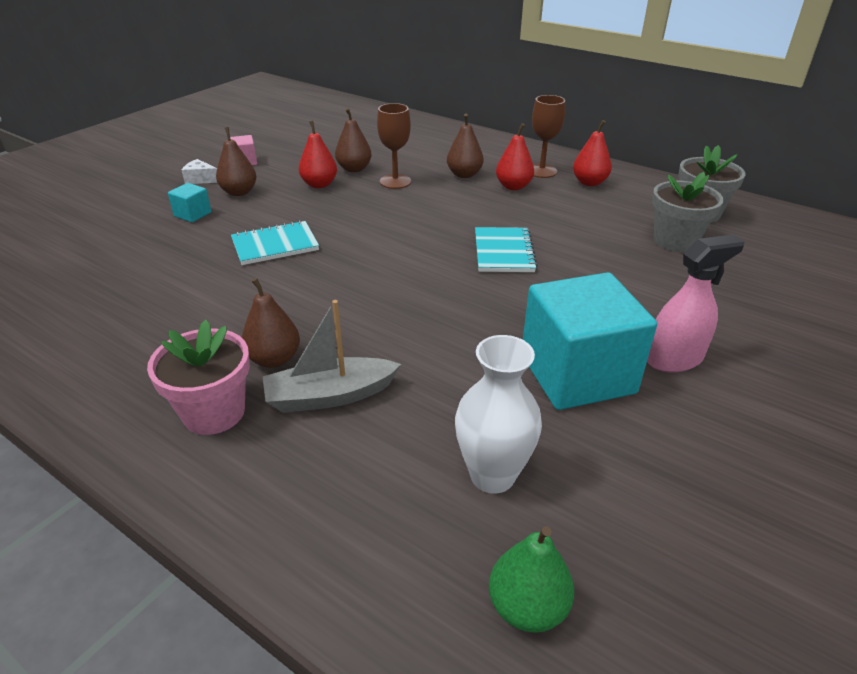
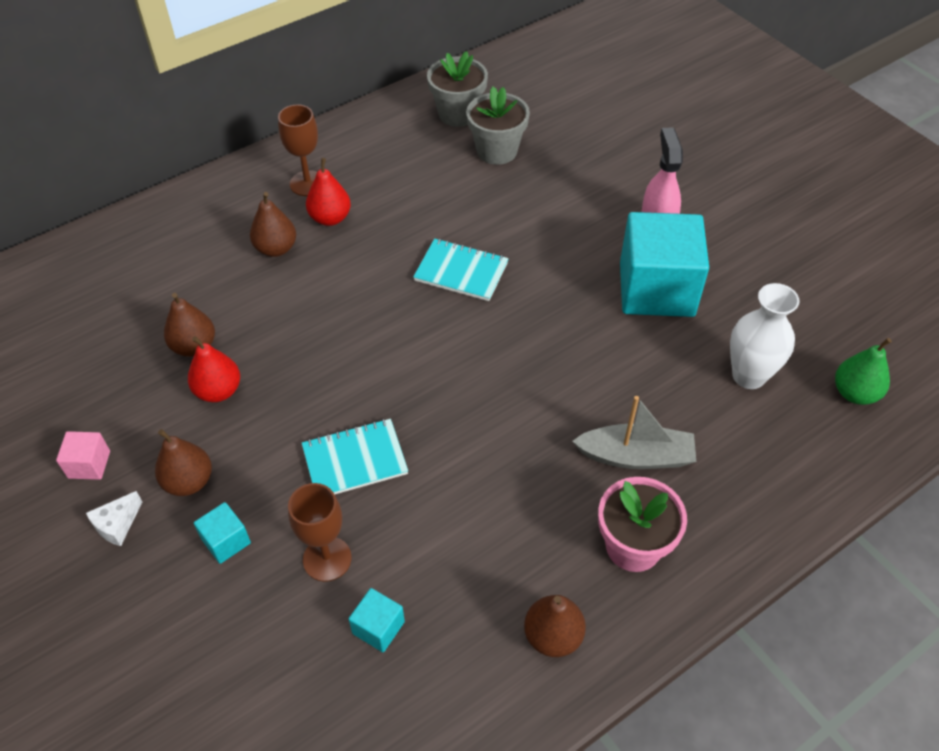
camera: 70 degrees left, 15 degrees up
turquoise notebook [231,220,319,265] -> turquoise notebook turned 75 degrees clockwise [302,419,408,494]
brown pear [242,278,300,368] -> brown pear moved to [524,595,586,657]
grey boat [263,300,401,413] -> grey boat turned 90 degrees counterclockwise [572,396,696,469]
brown goblet [377,103,411,189] -> brown goblet moved to [288,483,351,582]
red pear [573,120,612,186] -> none
none -> turquoise cube [349,588,405,652]

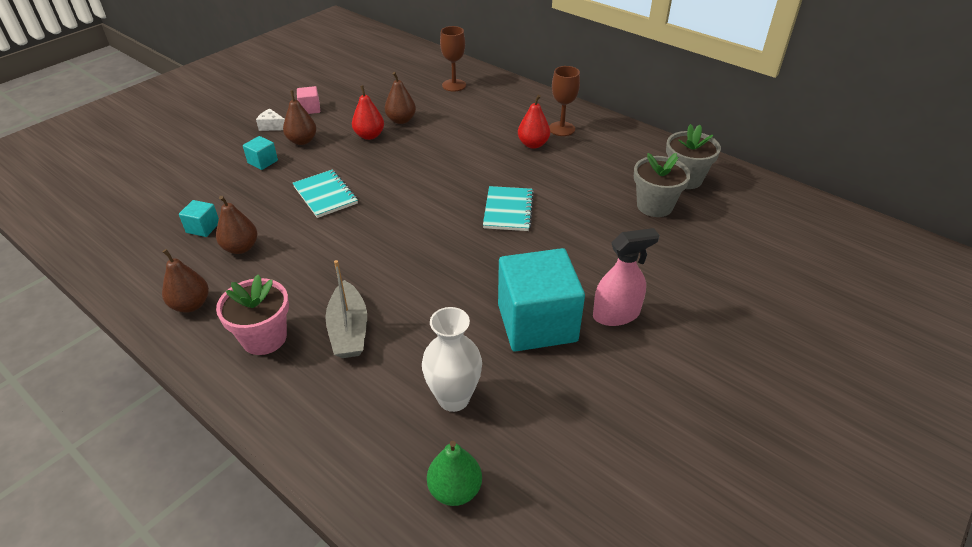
camera: 75 degrees right, 10 degrees down
brown pear [250,192,296,257] -> brown pear moved to [216,196,257,254]
brown goblet [288,483,351,582] -> brown goblet moved to [440,26,466,91]

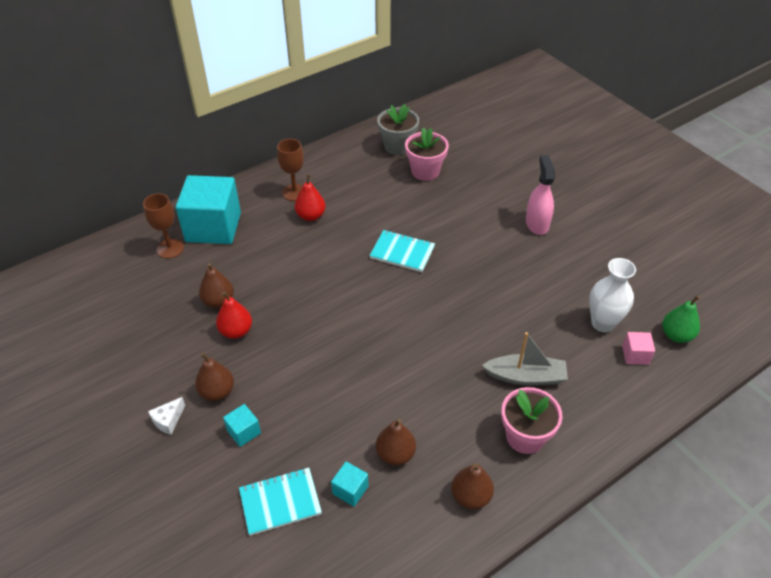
camera: 75 degrees left, 5 degrees up
turquoise notebook [293,170,358,218] -> turquoise notebook moved to [239,468,322,536]
pink cube [297,86,320,114] -> pink cube moved to [622,332,655,365]
turquoise cube [498,248,585,352] -> turquoise cube moved to [176,175,241,244]
grey flower pot [634,153,691,217] -> pink flower pot [405,127,449,181]

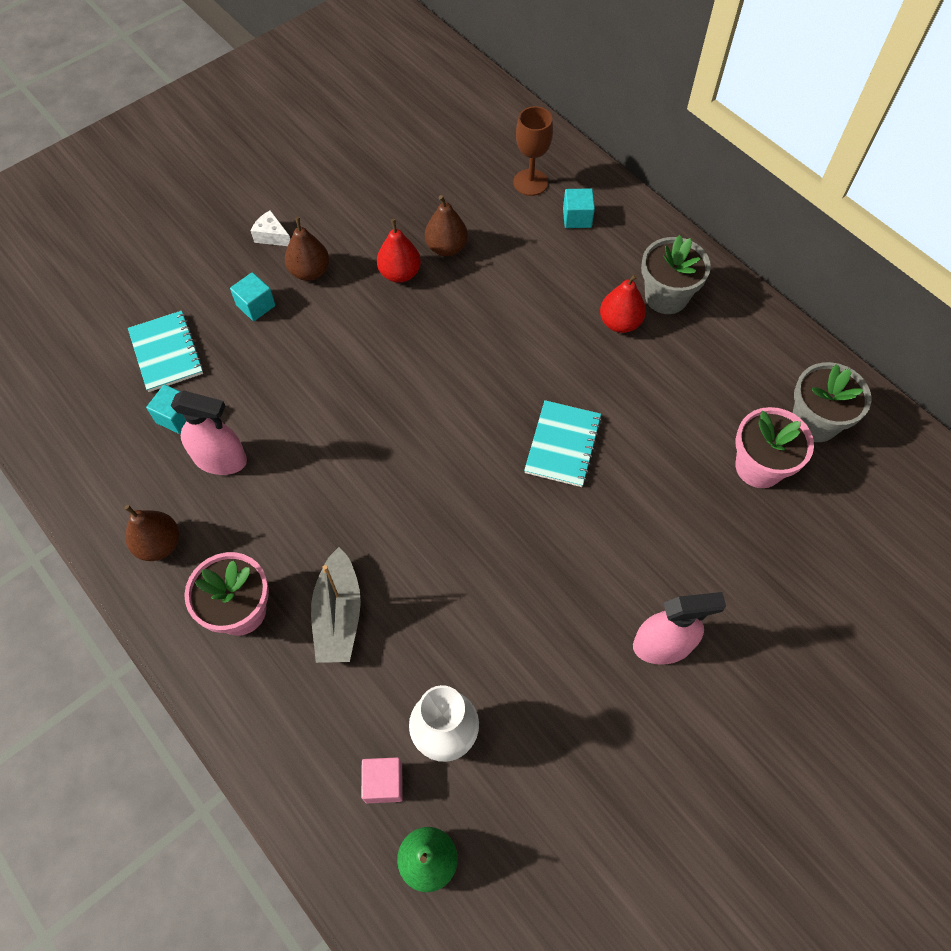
camera: 85 degrees right, 15 degrees up
turquoise cube [176,175,241,244] -> turquoise cube [563,188,595,228], size x0.42
brown goblet [277,139,304,201] -> grey flower pot [641,235,711,314]
brown pear [376,419,416,466] -> pink spray bottle [171,390,247,475]

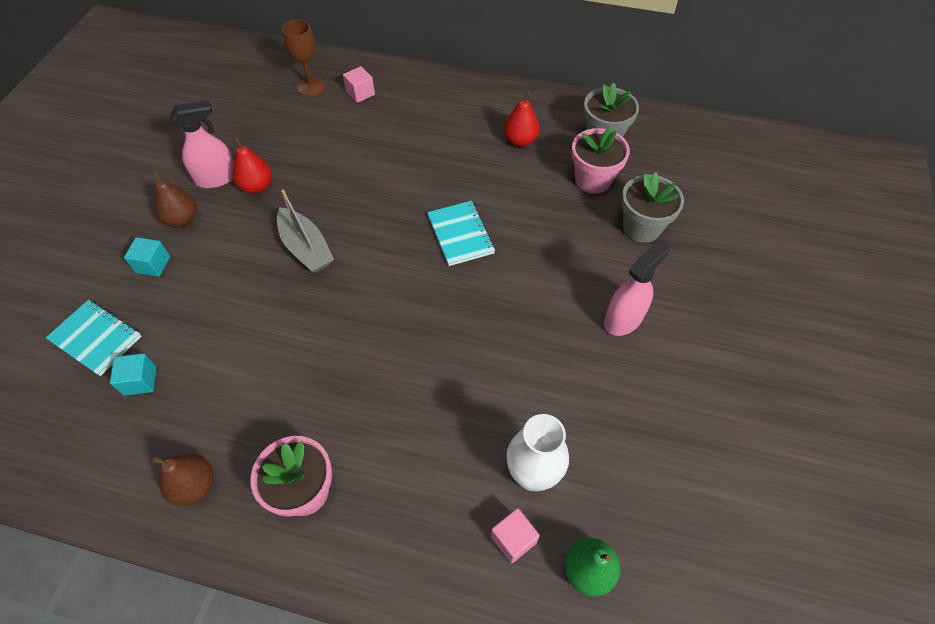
camera: 35 degrees left, 5 degrees down
pink spray bottle [171,390,247,475] -> pink spray bottle moved to [170,100,234,188]
white cheese [251,210,290,246] -> none
grey boat [311,547,361,663] -> grey boat moved to [277,190,334,273]
brown pear [425,195,468,256] -> none
turquoise cube [563,188,595,228] -> pink cube [343,66,375,103]
red pear [600,274,646,333] -> red pear moved to [504,91,540,147]
grey flower pot [641,235,711,314] -> grey flower pot moved to [621,172,684,243]

